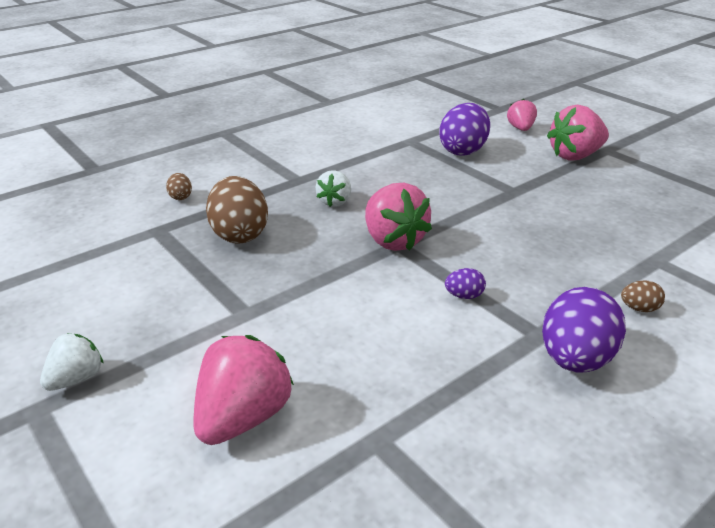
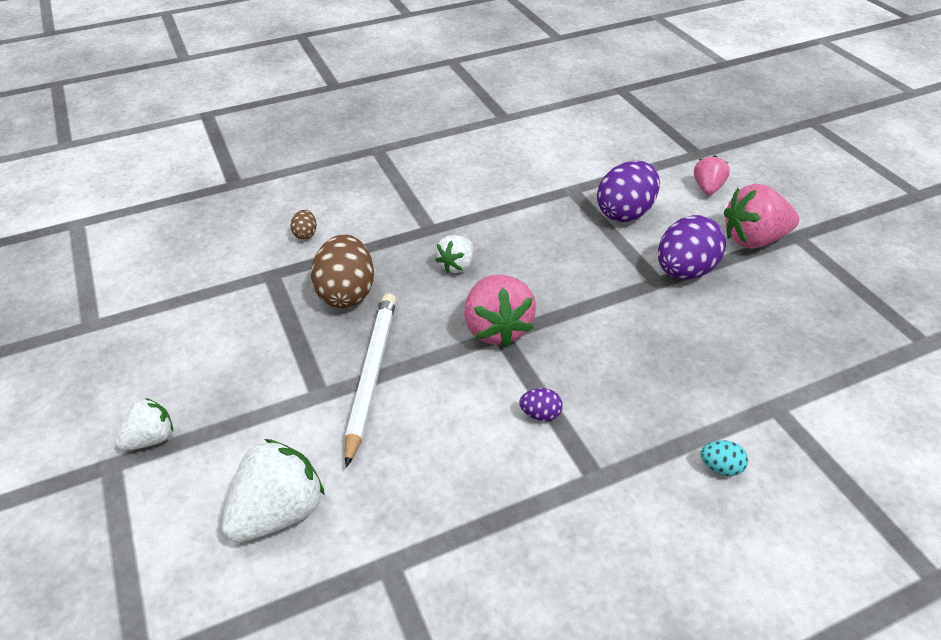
camera: 15 degrees right, 10 degrees up
pink strawberry [194,335,294,445] -> white strawberry [222,439,325,542]
purple egg [542,287,626,373] -> purple egg moved to [658,215,726,279]
brown egg [621,280,665,312] -> turquoise egg [700,440,748,476]
none -> white pencil [345,294,396,468]

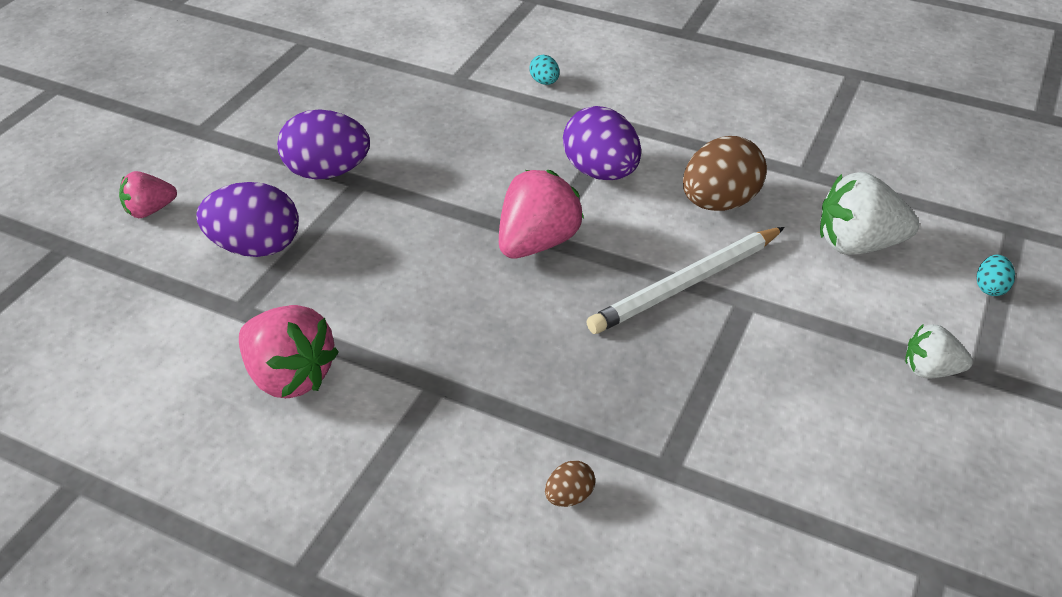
camera: 130 degrees left, 0 degrees up
brown egg [311,234,374,308] -> brown egg moved to [683,136,767,211]
white strawberry [435,235,473,273] -> none
purple egg [519,388,563,421] -> purple egg [563,106,641,180], size x2.20
pink strawberry [724,184,799,249] -> pink strawberry moved to [239,305,339,398]
none -> turquoise egg [977,254,1015,296]

